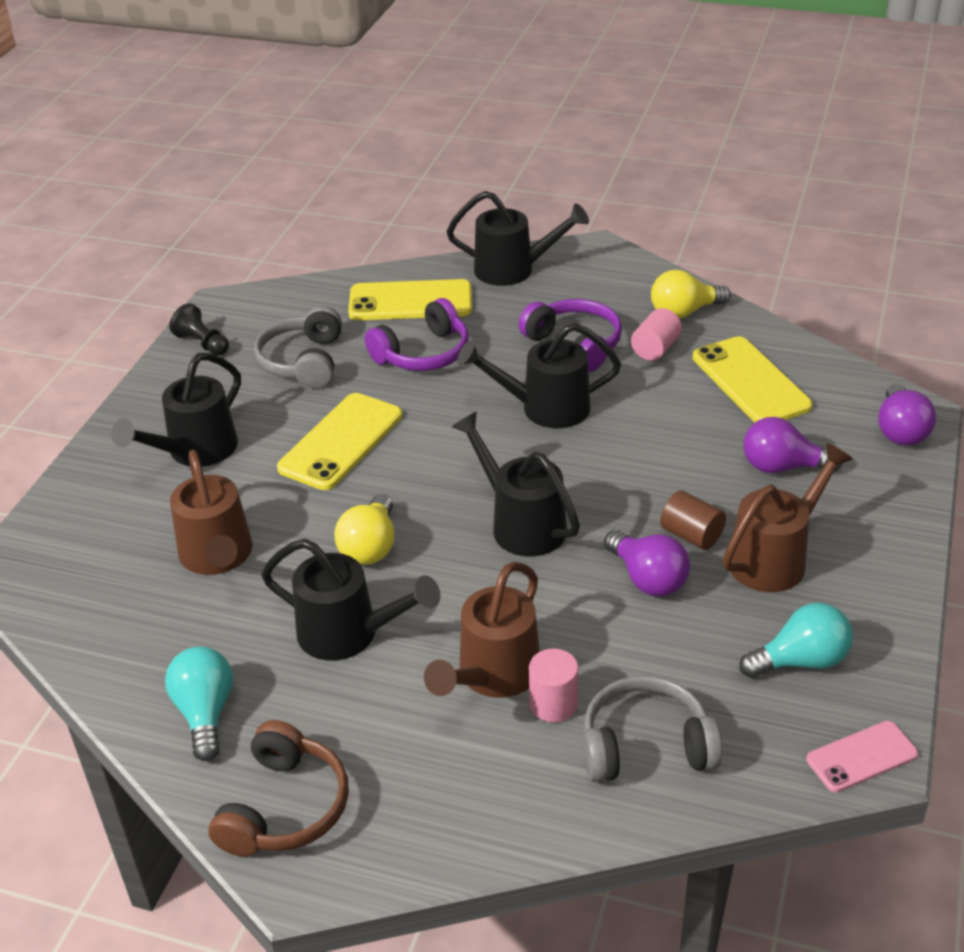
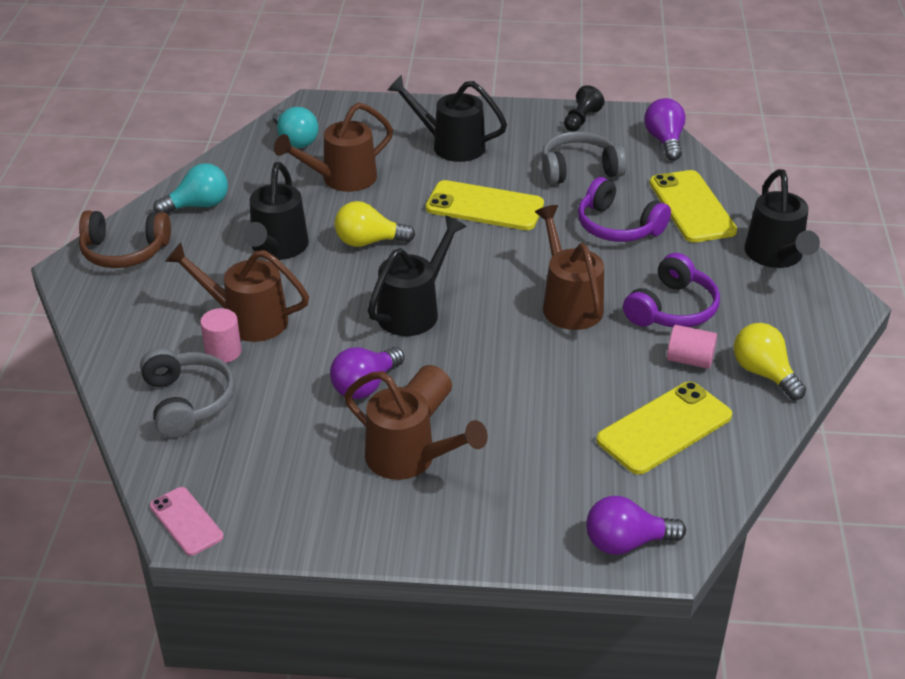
camera: 75 degrees right, 0 degrees up
black watering can [457,323,621,428] -> brown watering can [535,205,604,330]
turquoise light bulb [739,603,853,678] -> turquoise light bulb moved to [273,107,319,148]
purple light bulb [743,417,843,473] -> purple light bulb moved to [644,98,686,161]

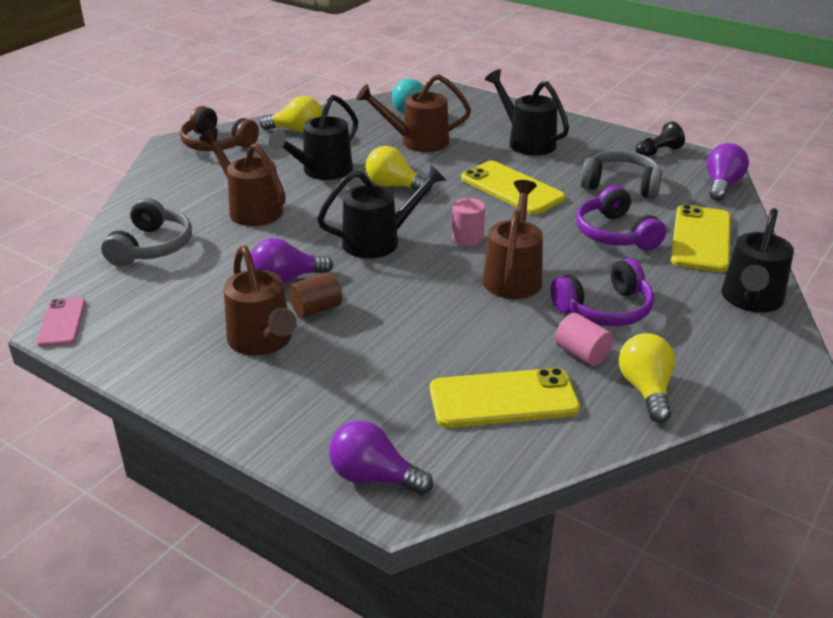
camera: 30 degrees right, 5 degrees down
turquoise light bulb [153,163,228,213] -> yellow light bulb [260,96,322,133]
pink cylinder [200,308,242,363] -> pink cylinder moved to [452,198,485,246]

